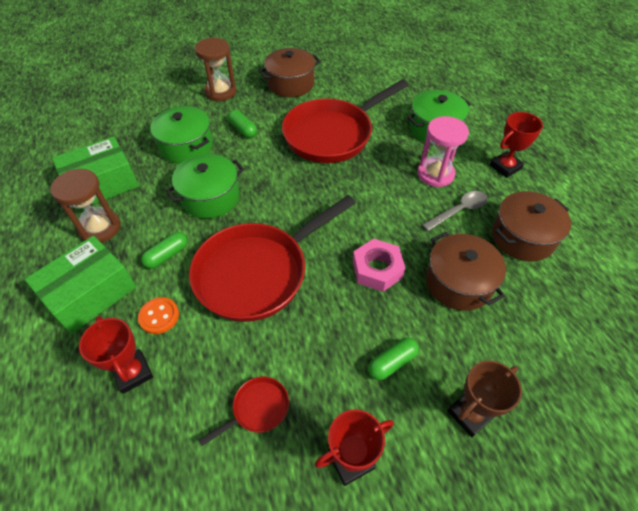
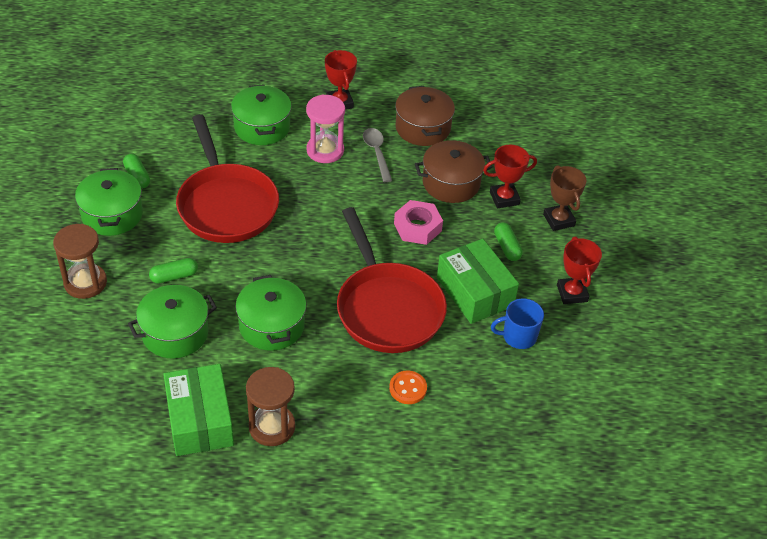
camera: 75 degrees left, 5 degrees down
green box [24,236,136,334] -> green box moved to [437,239,519,324]
red trophy [79,316,153,394] -> red trophy moved to [483,145,537,208]
green capsule [141,232,188,269] -> green capsule moved to [123,153,150,189]
red pan [198,377,289,446] -> blue mug [491,298,544,349]
brown pot [259,48,321,97] -> green pot [75,168,143,236]

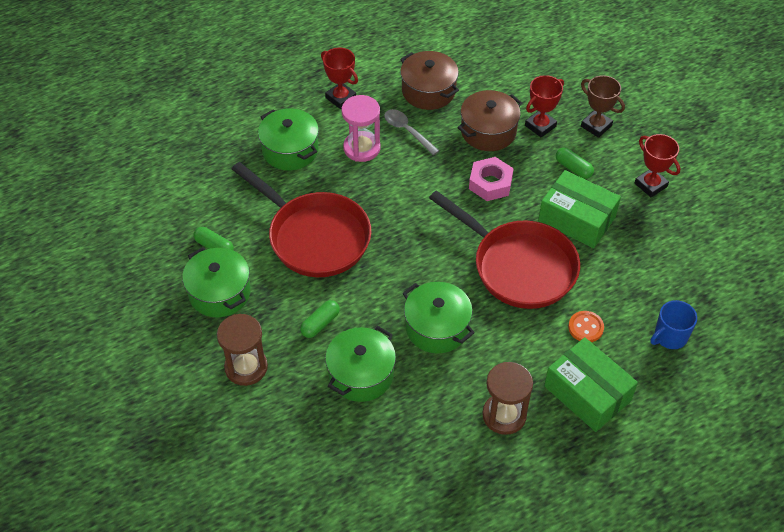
camera: 25 degrees left, 5 degrees up
green box [163,364,234,456] -> green box moved to [544,337,638,432]
blue mug [491,298,544,349] -> blue mug moved to [650,300,697,349]

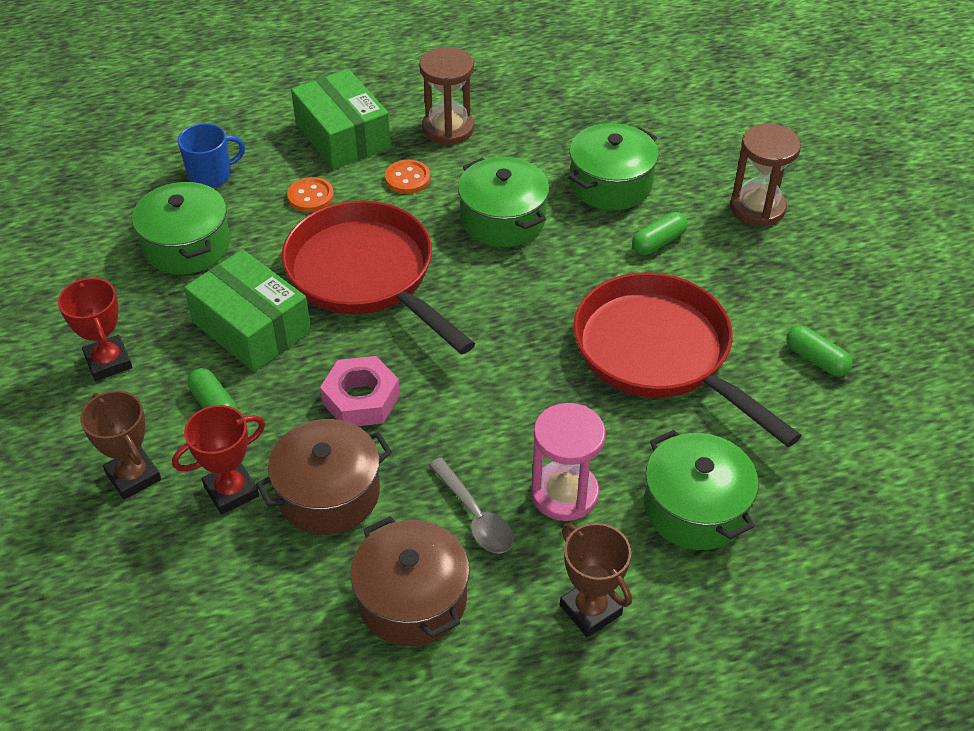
camera: 170 degrees left, 5 degrees down
green pot [182,247,251,317] -> green pot moved to [132,181,230,274]
red trophy [321,48,358,109] -> brown trophy [560,523,632,637]
none -> orange button [385,160,430,194]

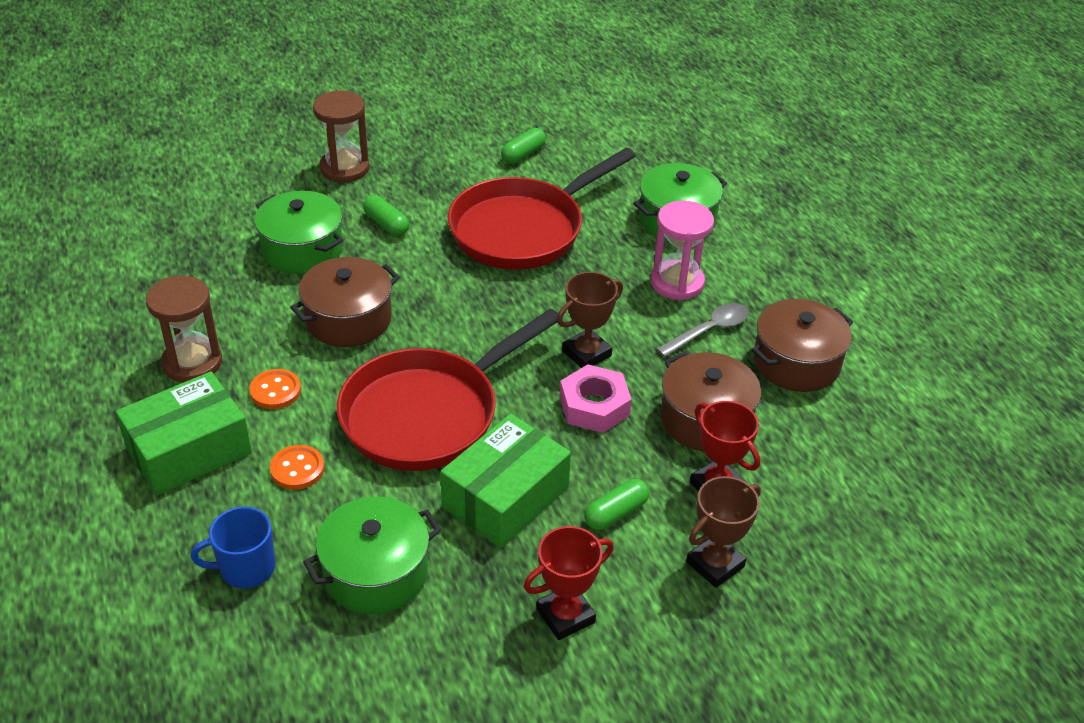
camera: 95 degrees left, 5 degrees down
blue mug [178,123,245,188] -> blue mug turned 75 degrees counterclockwise [191,506,275,588]
green pot [458,157,549,247] -> brown pot [290,257,400,347]
brown trophy [560,523,632,637] -> brown trophy moved to [557,272,623,368]

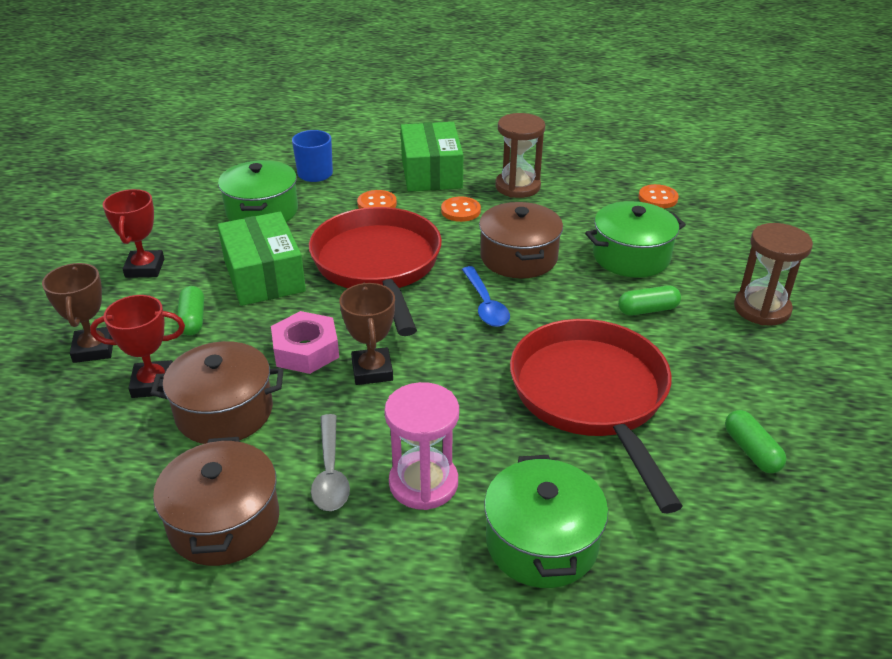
camera: 120 degrees right, 5 degrees down
none -> blue spoon [462,266,510,327]
none -> orange button [639,184,679,208]

